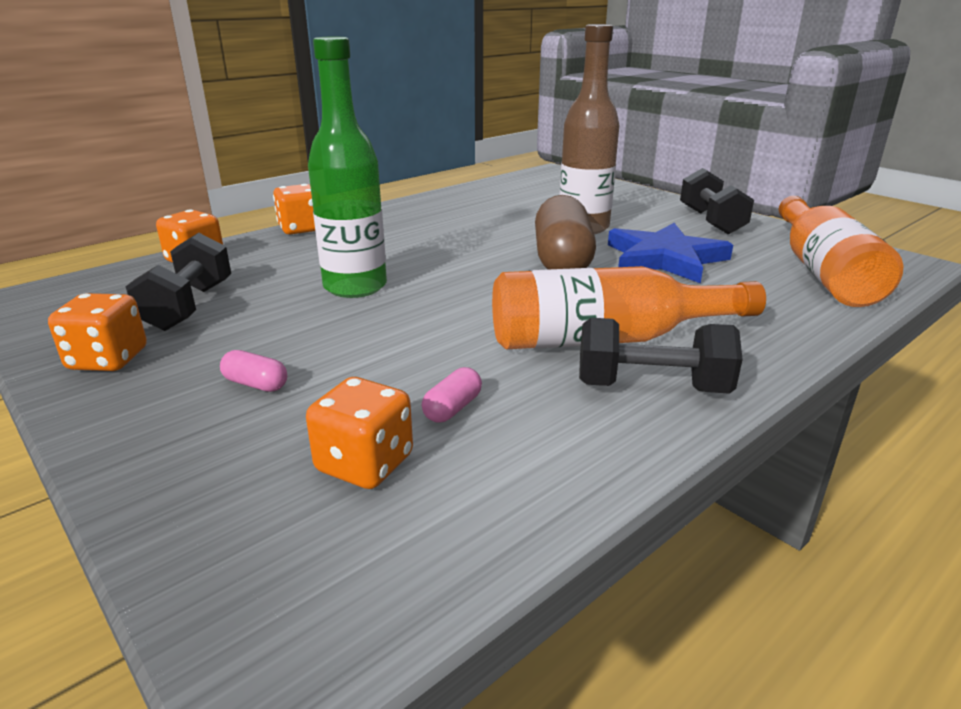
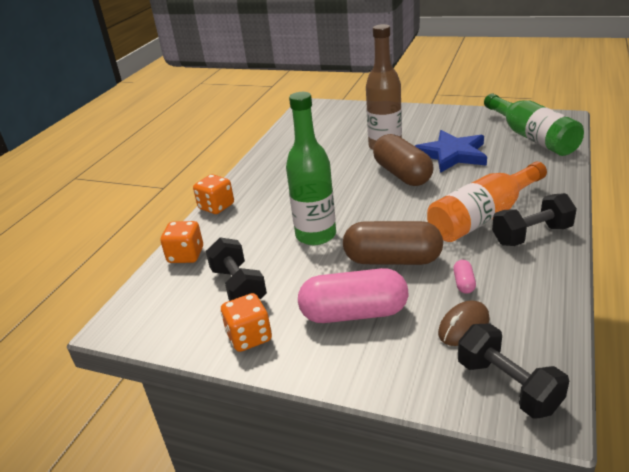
camera: 25 degrees left, 5 degrees up
pink capsule [220,350,287,392] -> pink capsule [298,268,408,323], size x2.45
orange dice [306,377,413,489] -> brown mouse [438,300,490,346]
black dumbbell [680,168,754,235] -> black dumbbell moved to [458,323,569,419]
orange bottle [779,196,903,307] -> green bottle [484,94,584,156]
none -> brown capsule [343,221,443,265]

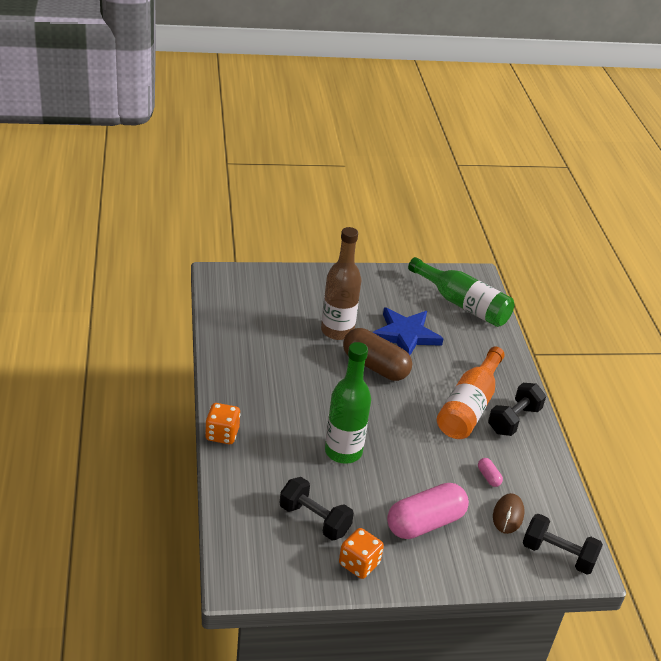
camera: 35 degrees left, 5 degrees up
orange dice [160,221,203,263] -> none
brown capsule [343,221,443,265] -> none

